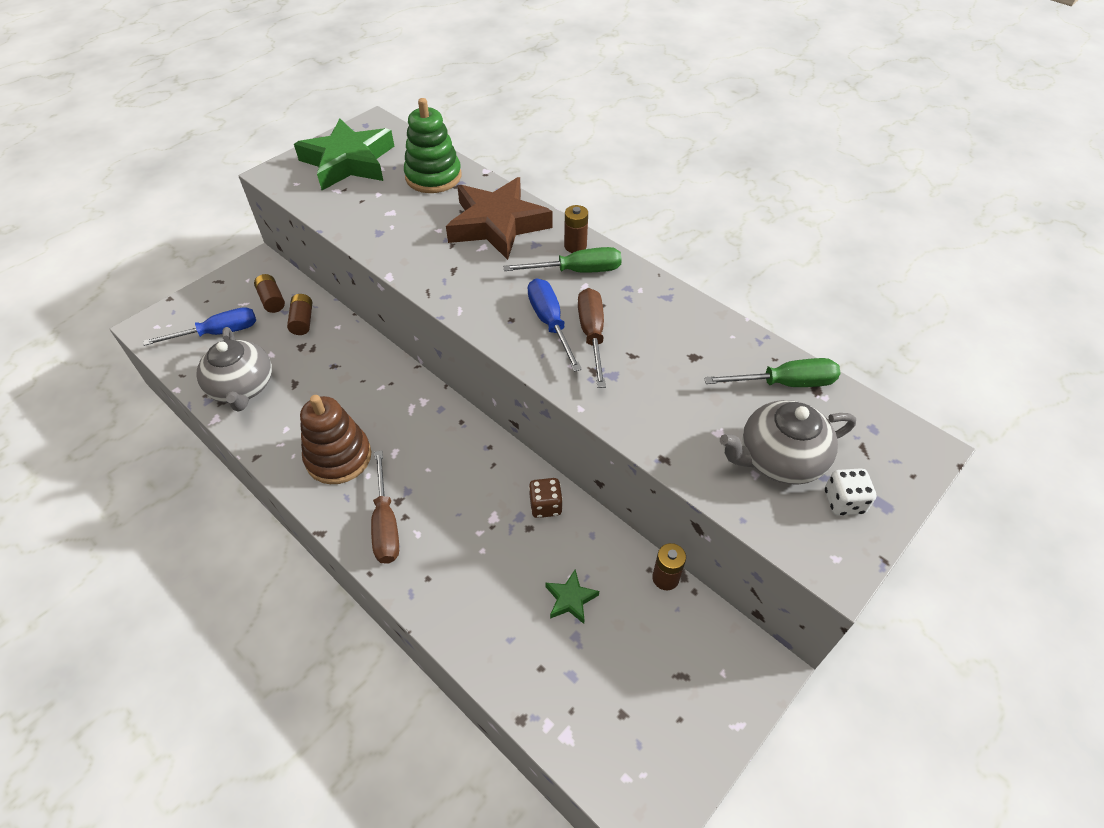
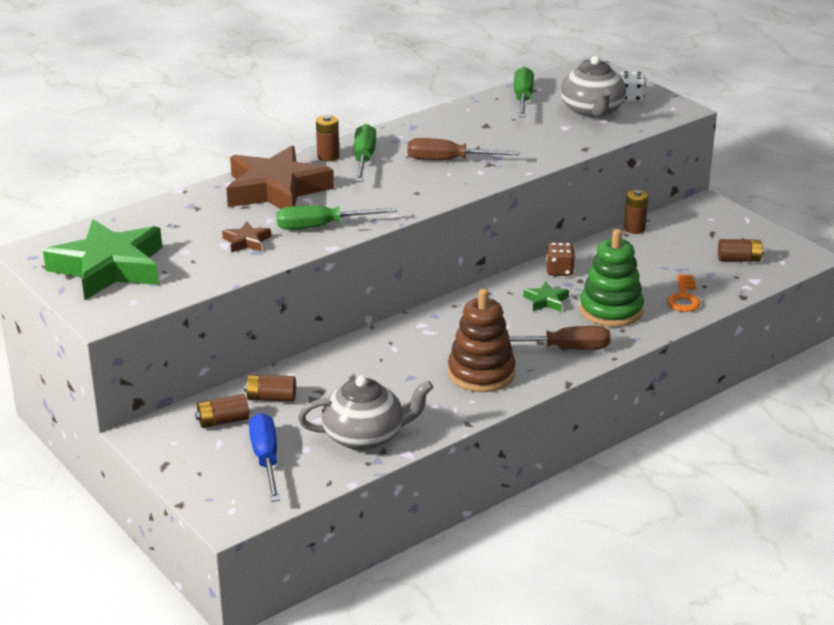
camera: 80 degrees left, 20 degrees down
green stacking toy [404,98,461,193] -> green stacking toy moved to [580,229,644,327]
blue screwdriver [528,278,582,372] -> none
green star [545,570,599,624] -> green star moved to [523,282,569,312]
none -> brown star [222,221,271,253]
none -> green screwdriver [277,205,397,230]
none -> orange key [667,274,701,312]
none -> brown battery [718,239,764,262]

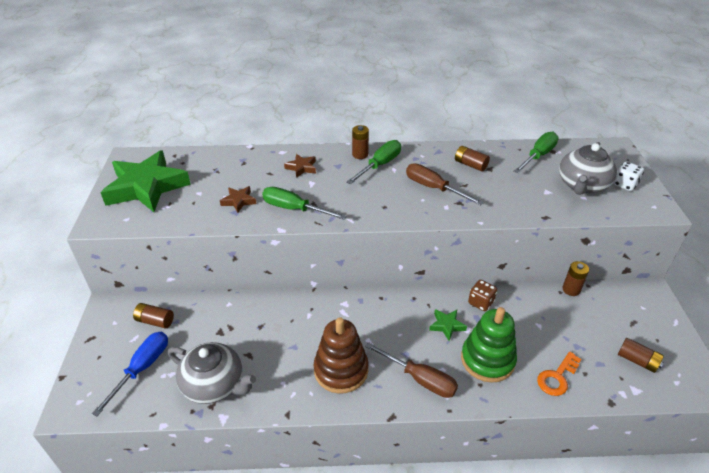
camera: 35 degrees right, 10 degrees up
brown star [226,145,334,209] -> brown star [284,154,316,178], size x0.42
brown battery [244,375,296,402] -> brown battery moved to [455,146,490,171]

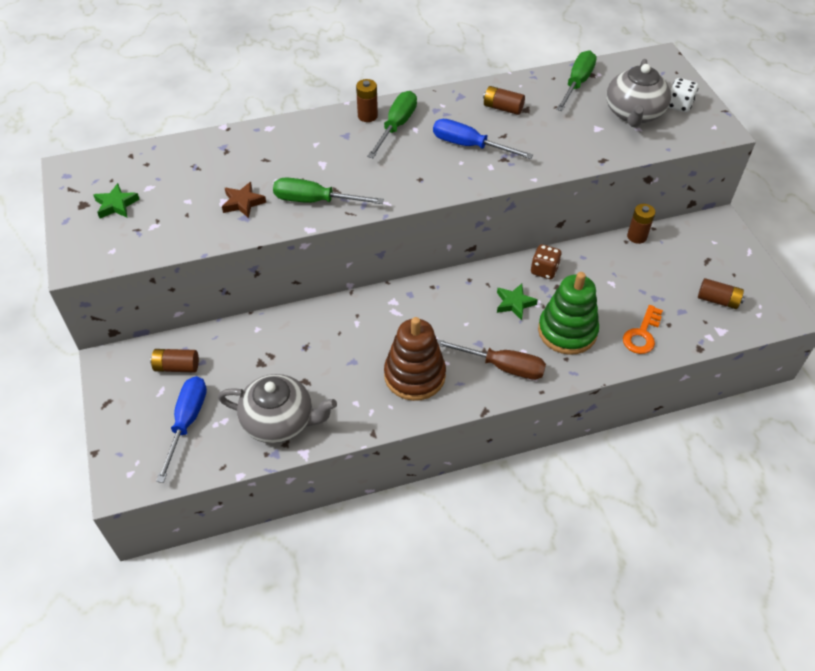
camera: 15 degrees left, 10 degrees up
green star [101,150,191,212] -> green star [94,183,140,219], size x0.42
brown star [284,154,316,178] -> none
brown screwdriver [406,163,484,205] -> blue screwdriver [433,119,533,159]

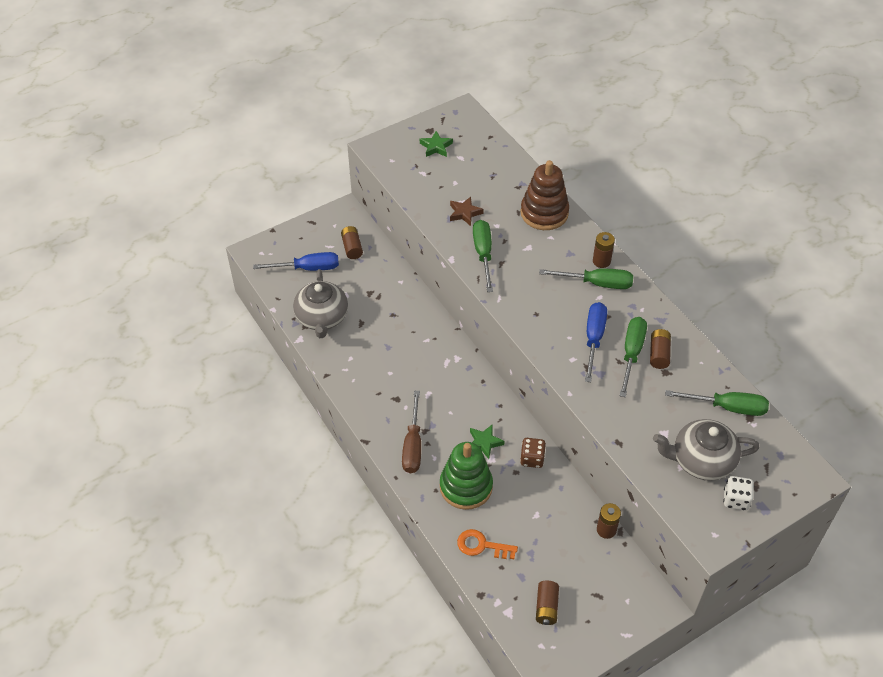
camera: 75 degrees right, 0 degrees up
brown stacking toy [384,317,446,401] -> brown stacking toy moved to [521,160,569,230]
none -> green screwdriver [619,317,647,397]

